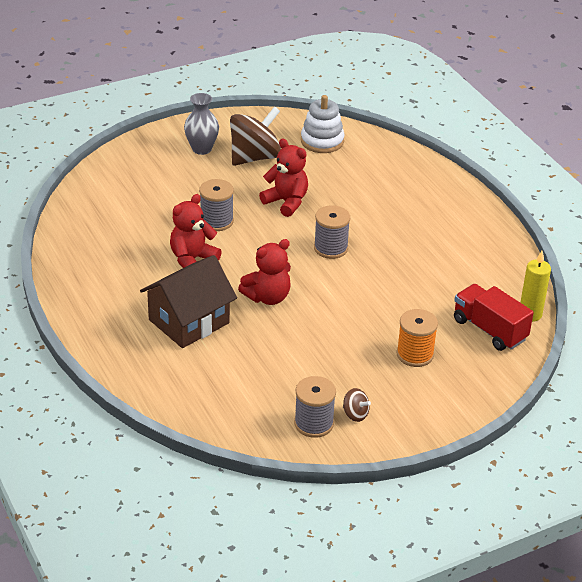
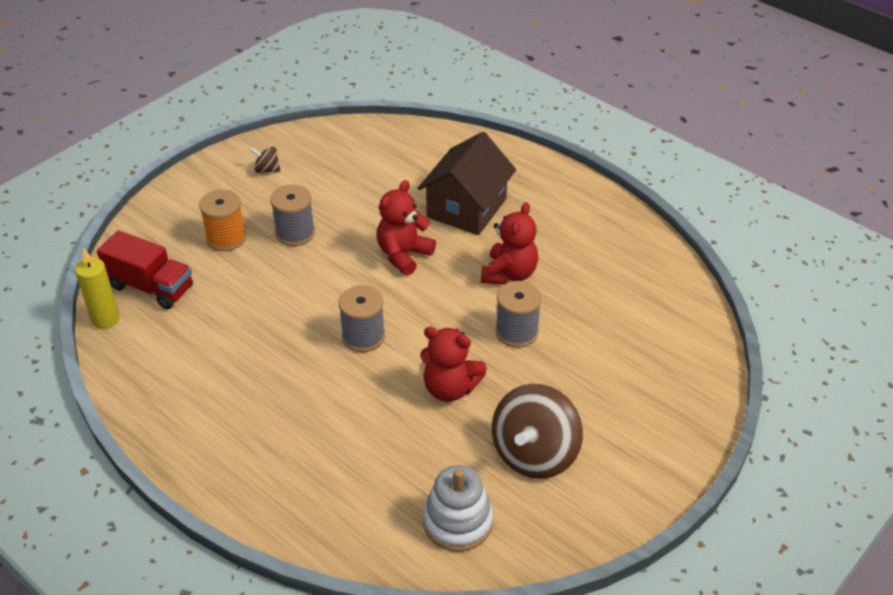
camera: 160 degrees right, 5 degrees up
grey vase [184,93,219,155] -> none
grey spool [294,376,336,438] -> grey spool moved to [270,184,315,246]

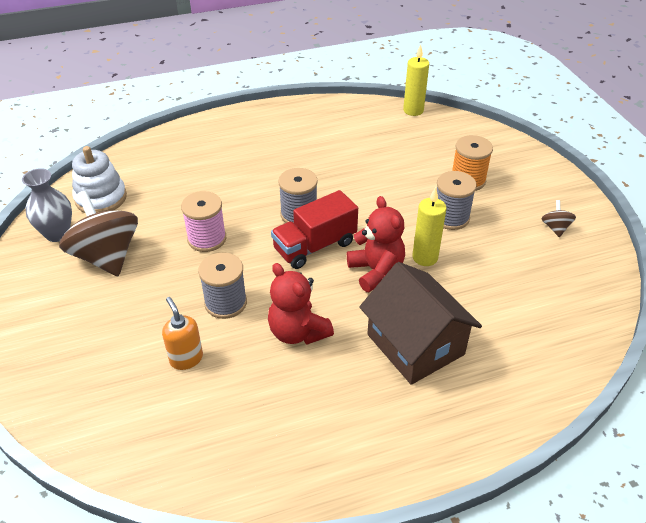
camera: 120 degrees right, 0 degrees up
red truck [97,230,193,309] -> red truck moved to [271,190,358,269]
brown spinning top [250,147,281,173] -> brown spinning top turned 45 degrees counterclockwise [542,200,576,237]
red teddy bear [421,327,487,402] -> pink spool [181,191,226,252]
none -> grey vase [22,168,72,242]
none -> orange soap dispenser [162,297,203,370]
none -> yellow candle [412,187,447,266]

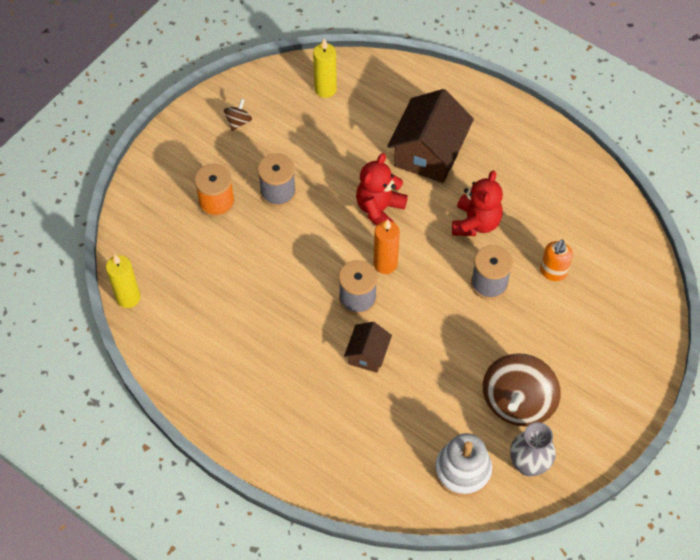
camera: 125 degrees left, 15 degrees up
pink spool [181,191,226,252] -> none
red truck [271,190,358,269] -> orange candle [374,219,400,274]
yellow candle [412,187,447,266] -> yellow candle moved to [313,38,337,98]
brown spinning top [542,200,576,237] -> brown spinning top turned 150 degrees clockwise [224,99,252,131]
none -> brown house [344,322,392,373]

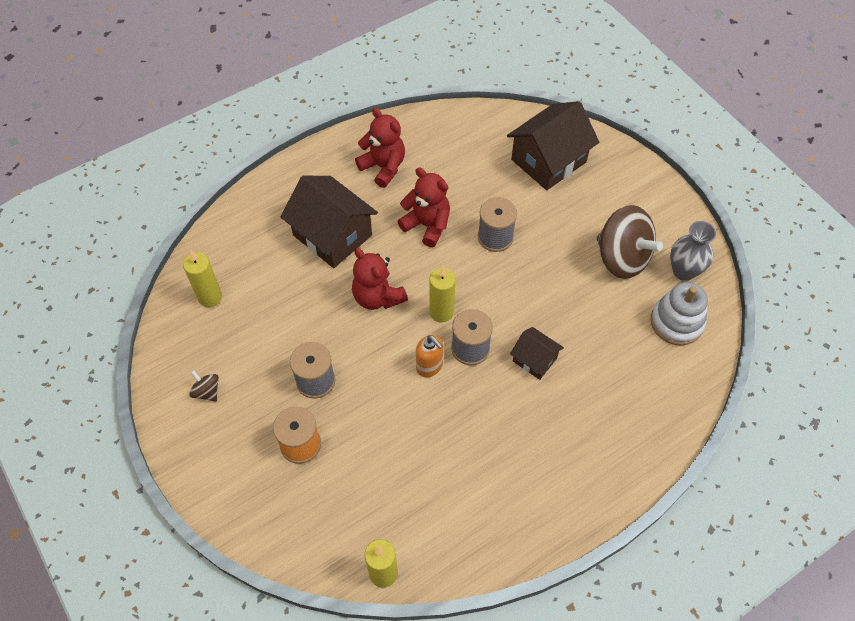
camera: 70 degrees left, 0 degrees up
orange candle [374,219,400,274] -> yellow candle [429,266,456,323]
orange soap dispenser [540,239,573,281] -> orange soap dispenser moved to [416,335,443,377]
none -> red teddy bear [355,108,405,188]
none -> brown house [507,101,599,190]

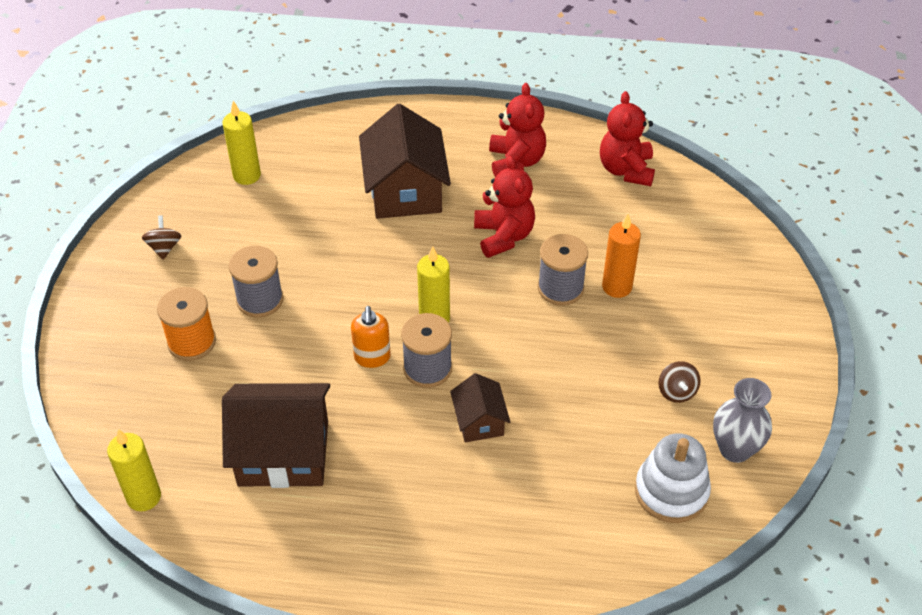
camera: 40 degrees right, 10 degrees down
red teddy bear [352,248,408,310] -> red teddy bear moved to [600,91,655,186]
brown house [507,101,599,190] -> brown house moved to [222,383,330,488]
brown spinning top [597,205,663,279] -> brown spinning top [658,361,701,403], size x0.43
none -> orange candle [602,214,641,298]

